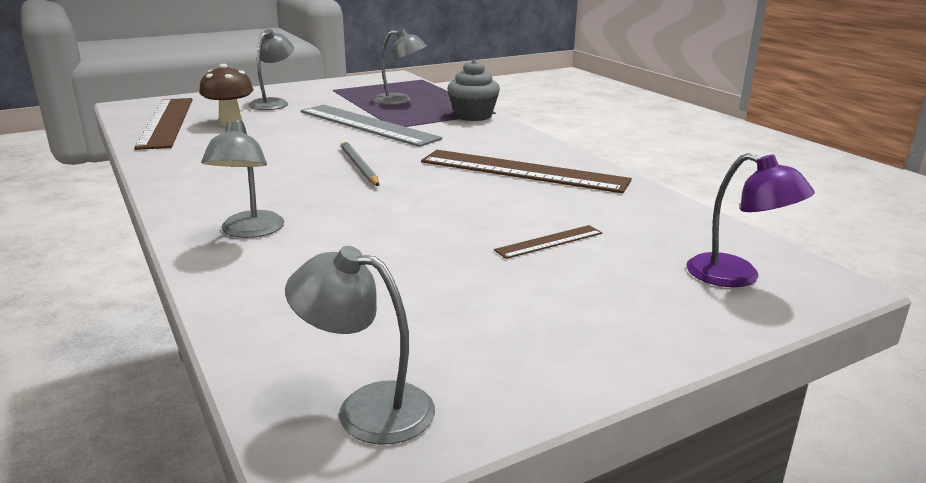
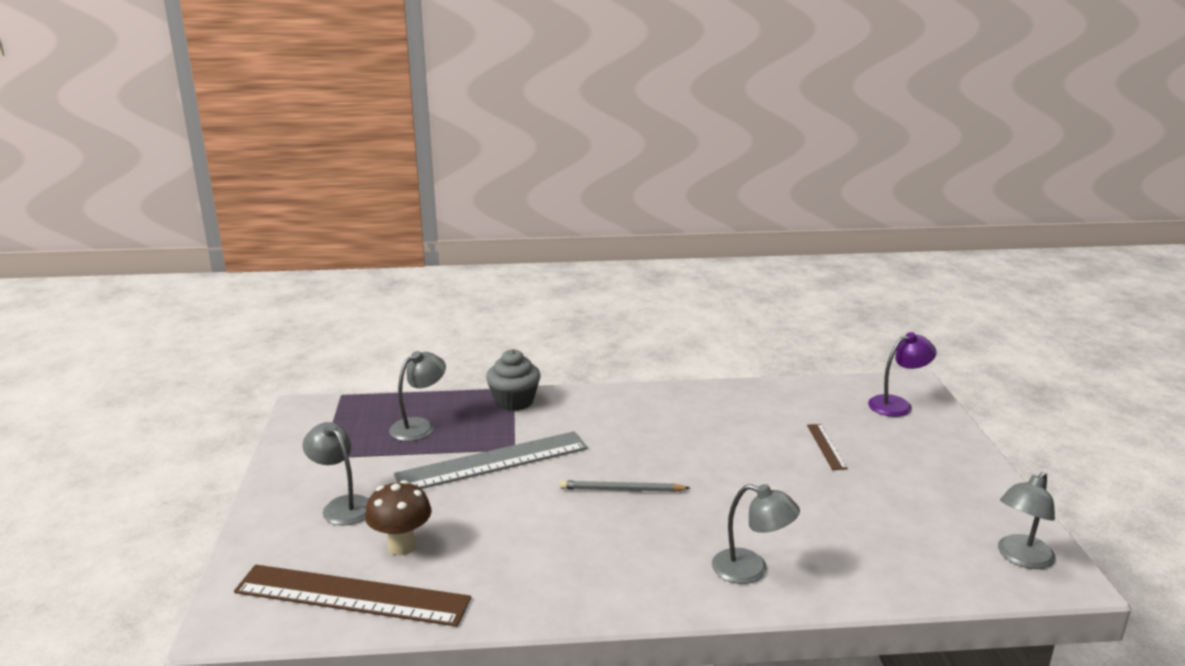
camera: 65 degrees left, 0 degrees up
brown ruler [421,150,632,193] -> none

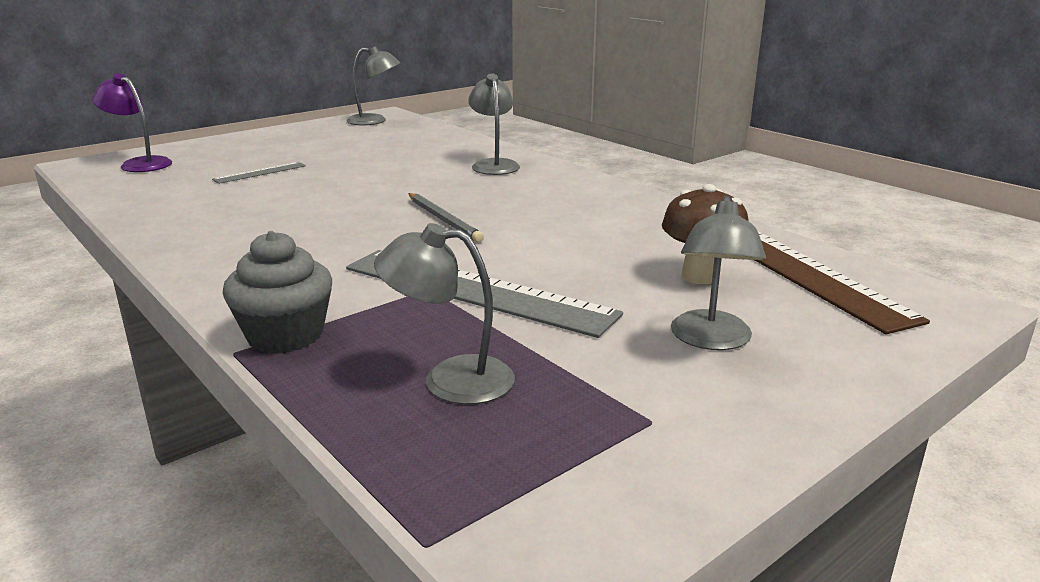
camera: 125 degrees left, 0 degrees up
brown ruler [807,424,848,470] -> grey ruler [212,162,306,184]

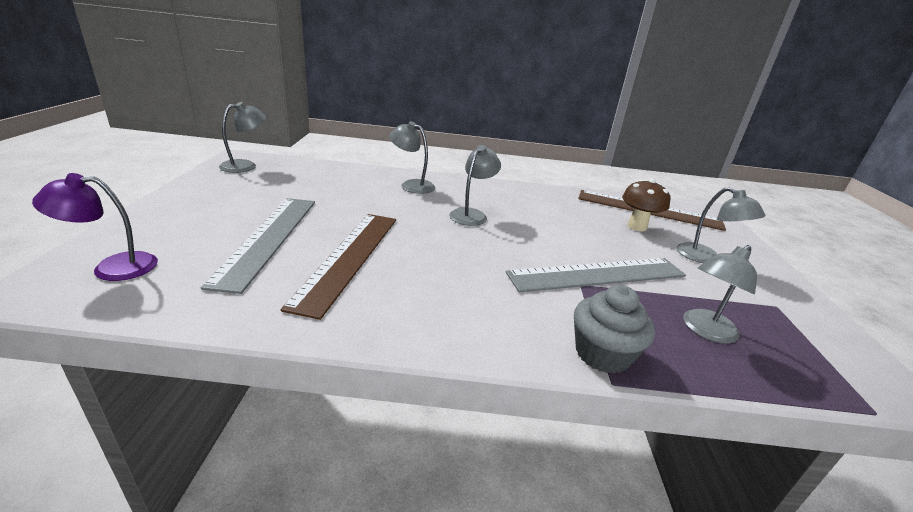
camera: 50 degrees left, 5 degrees up
grey ruler [212,162,306,184] -> grey ruler [201,198,315,294], size x2.22
grey pencil [408,193,484,242] -> none
none -> brown ruler [281,214,396,320]
none -> grey lamp [449,145,501,226]

